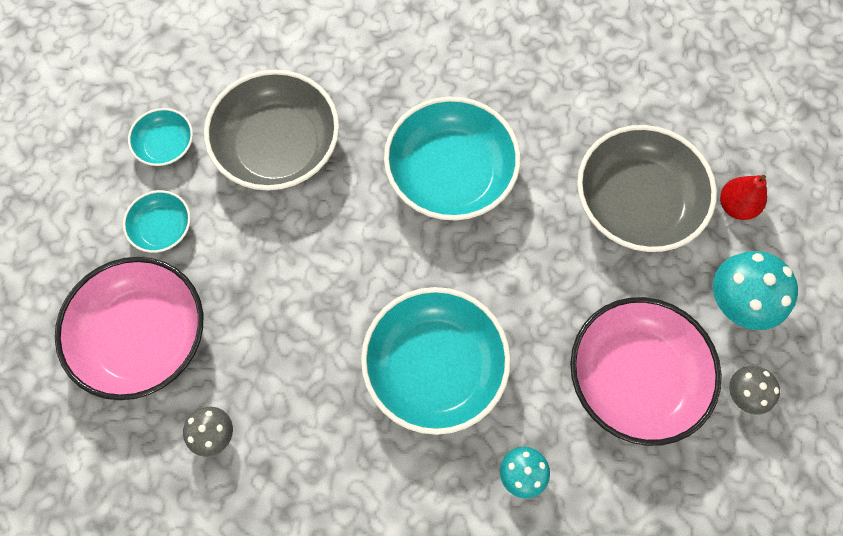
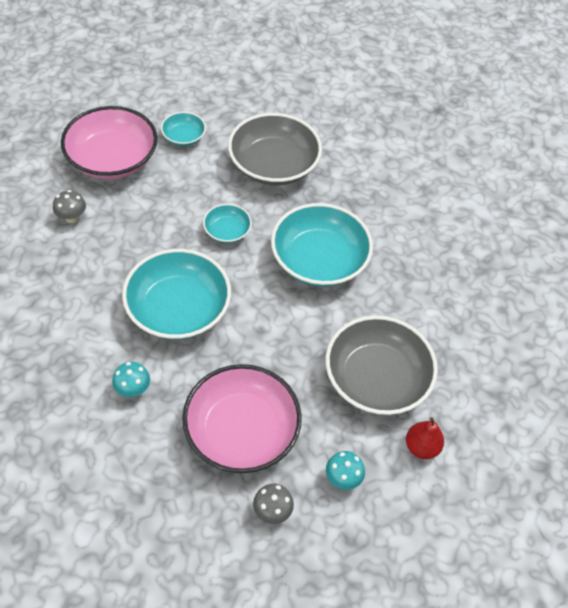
camera: 55 degrees right, 15 degrees down
turquoise bowl [128,108,193,166] -> turquoise bowl moved to [203,204,252,243]
turquoise mushroom [713,251,798,330] -> turquoise mushroom [326,451,365,490], size x0.59

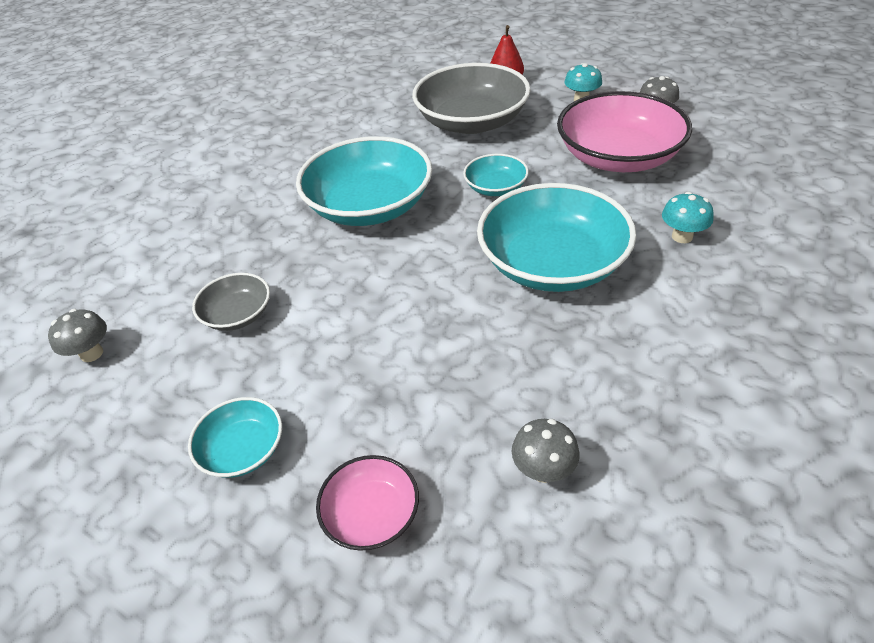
camera: 115 degrees left, 10 degrees down
pink bowl [61,106,158,179] -> pink bowl [316,455,419,551], size x0.49
turquoise bowl [203,204,252,243] -> turquoise bowl moved to [463,154,529,196]
grey bowl [228,113,322,185] -> grey bowl [192,273,270,331], size x0.49
none -> grey mushroom [48,309,107,362]

